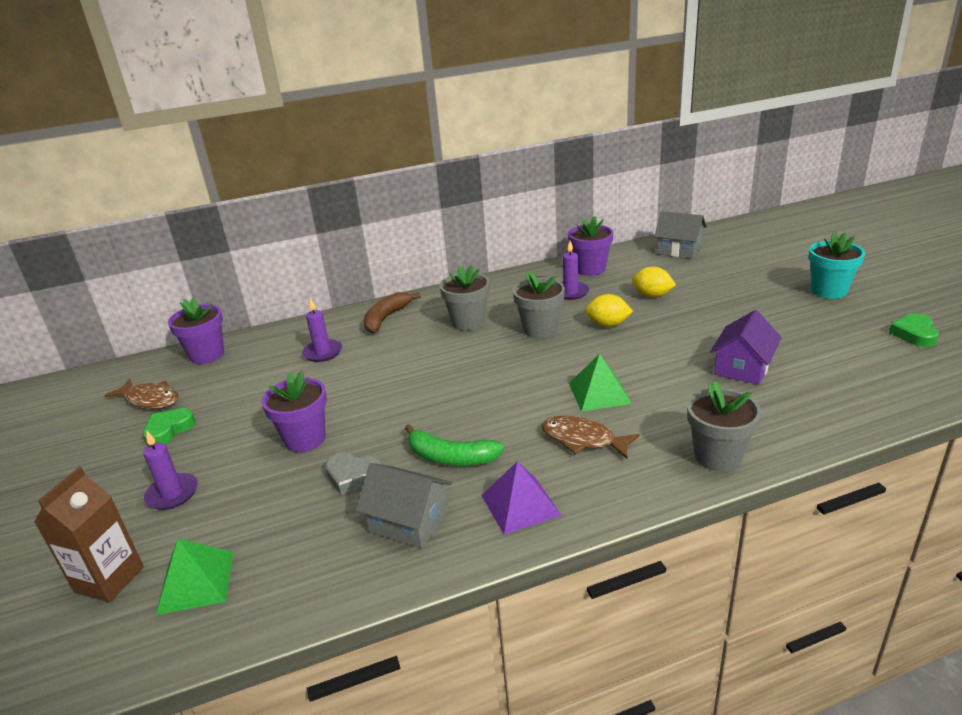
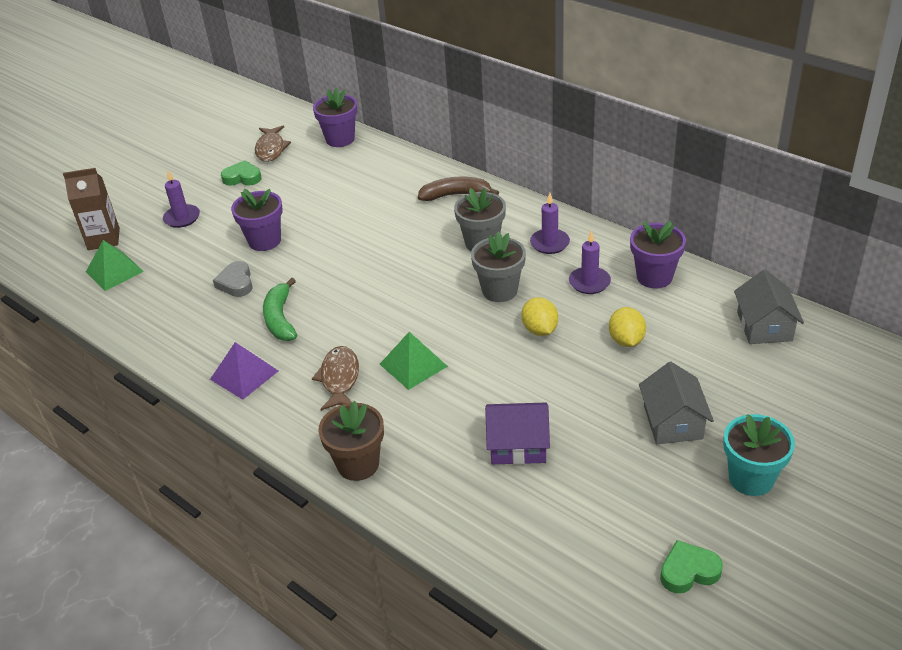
camera: 60 degrees right, 10 degrees up
purple candle [302,298,342,362] -> purple candle moved to [530,193,570,254]
grey house [356,463,452,548] -> grey house moved to [639,362,714,444]
grey flower pot [687,381,761,472] -> brown flower pot [319,401,384,481]

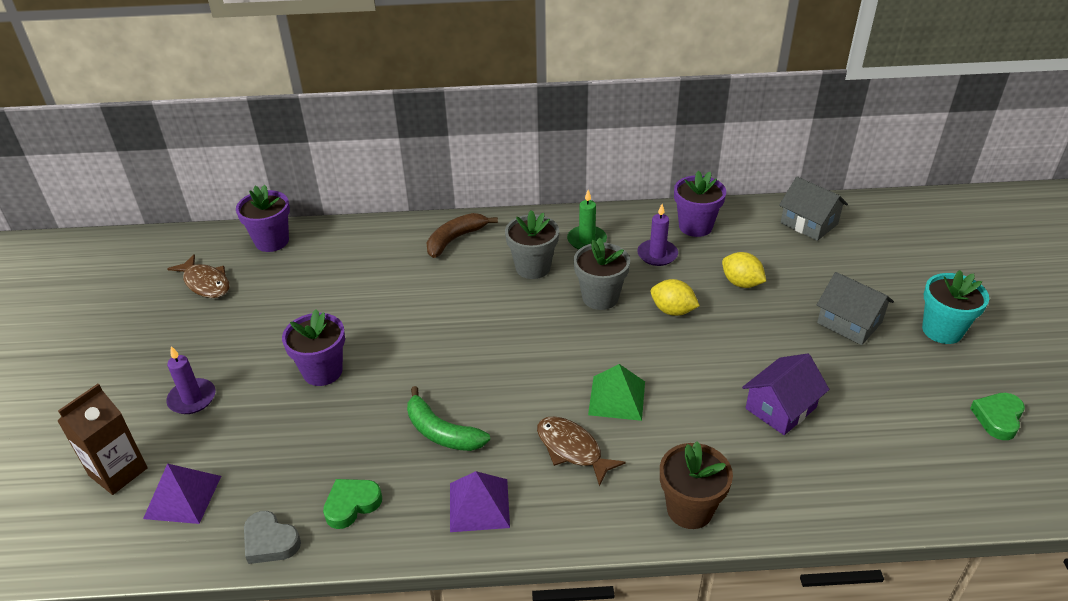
camera: 45 degrees left, 0 degrees up
green pyramid [86,240,144,291] -> purple pyramid [143,463,221,524]
grey heart [213,261,253,297] -> grey heart moved to [244,511,301,564]
green heart [221,160,262,186] -> green heart moved to [323,479,382,529]
purple candle [530,193,570,254] -> green candle [567,190,607,250]

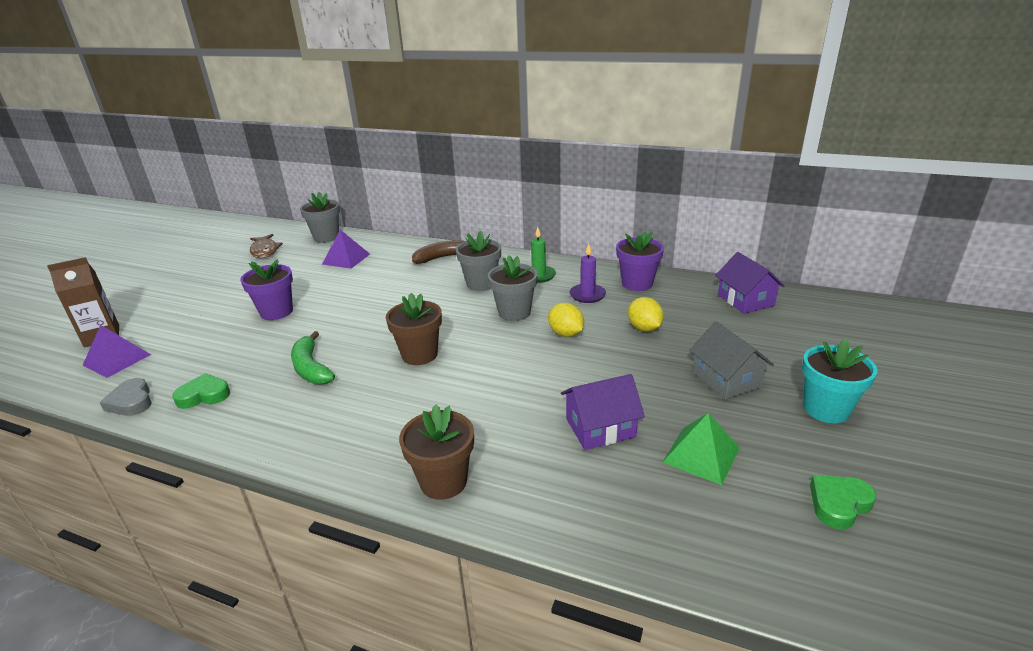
camera: 25 degrees right, 10 degrees down
purple candle [166,346,216,414] -> none
purple flower pot [236,185,290,252] -> grey flower pot [300,192,340,243]
purple pyramid [450,471,510,532] -> purple pyramid moved to [322,230,370,269]
brown fish [537,417,626,487] -> none
green pyramid [588,364,645,421] -> green pyramid moved to [663,413,740,485]
grey house [779,176,848,241] -> purple house [715,252,785,314]
none -> brown flower pot [386,293,442,365]

